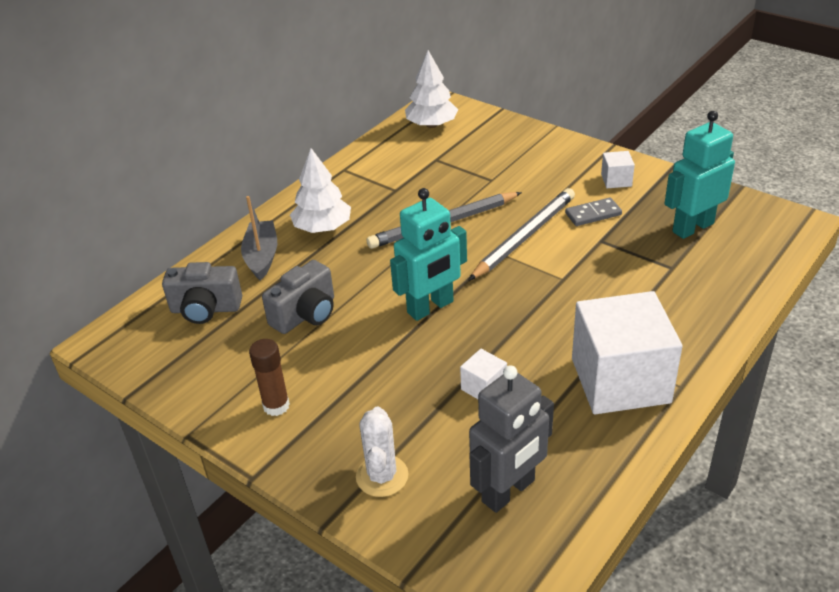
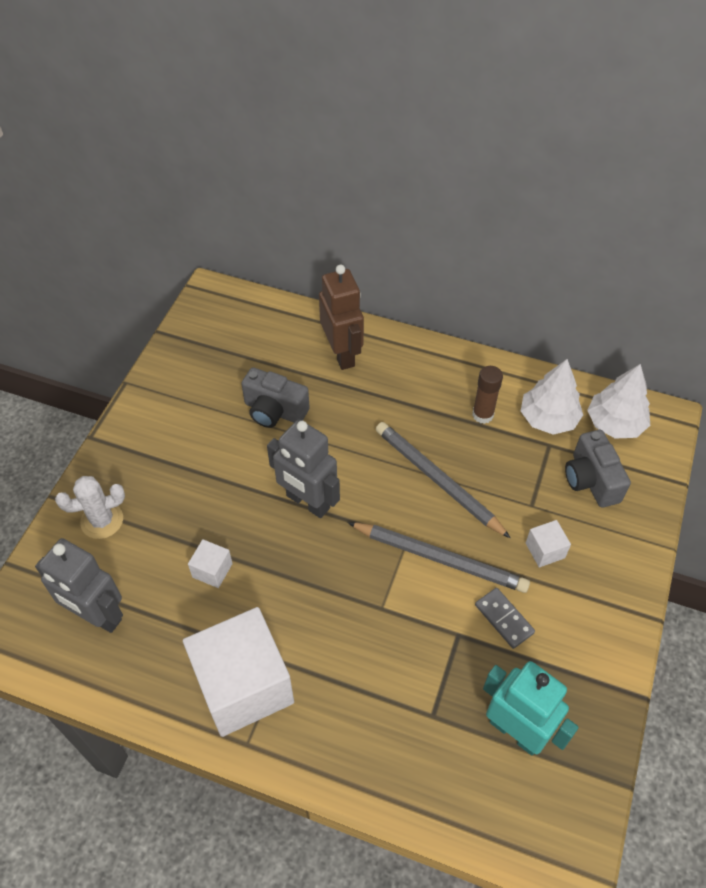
camera: 70 degrees right, 15 degrees up
grey camera [162,262,242,324] -> grey camera moved to [565,430,631,508]
grey boat [241,196,277,281] -> brown robot [319,265,364,370]
brown glue stick [249,339,290,416] -> brown glue stick moved to [472,366,503,424]
white tree [290,148,351,233] -> white tree moved to [521,359,583,435]
turquoise robot [390,188,467,321] -> grey robot [267,420,340,518]
white cube [601,151,635,188] -> white cube moved to [526,520,571,567]

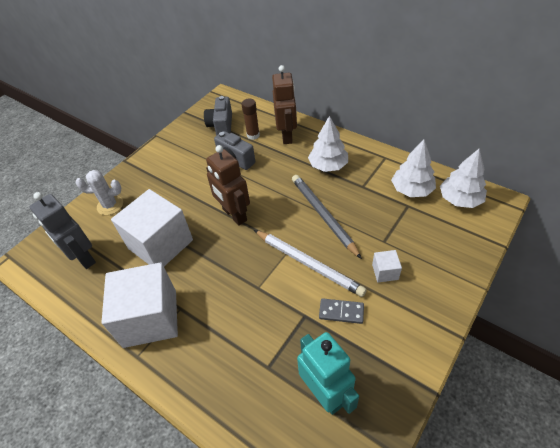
camera: 20 degrees right, 5 degrees down
white cube [188,539,233,588] -> white cube [111,189,193,266], size x2.39
grey robot [267,420,340,518] -> brown robot [206,145,250,226]
grey pencil [348,522,530,593] -> white pencil [254,230,367,297]
brown glue stick [472,366,503,424] -> brown glue stick moved to [241,99,260,140]
grey domino [475,588,535,649] -> grey domino turned 60 degrees counterclockwise [319,298,364,324]
grey camera [565,430,631,508] -> grey camera moved to [204,96,232,136]
none -> white tree [308,116,348,172]

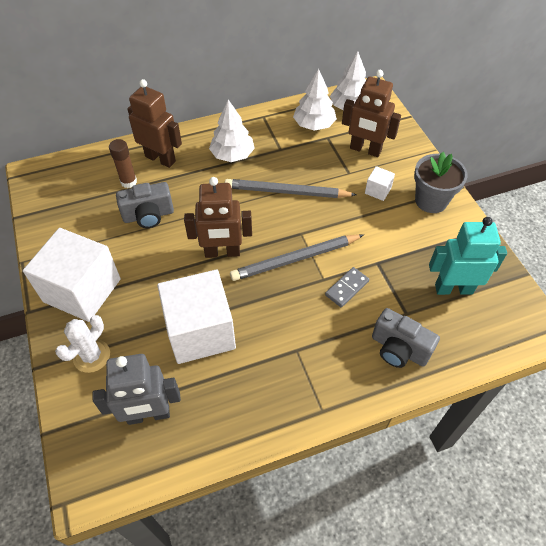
camera: 60 degrees left, 5 degrees up
white cube [102,262,178,348] -> white cube moved to [23,228,121,322]
grey camera [204,96,232,136] -> grey camera moved to [372,308,440,368]
white pencil [254,230,367,297] -> none
grey domino [319,298,364,324] -> grey domino moved to [325,267,369,307]
none -> grey pencil [230,234,364,281]
none -> brown robot [342,70,401,157]
none -> grey flower pot [414,152,468,213]

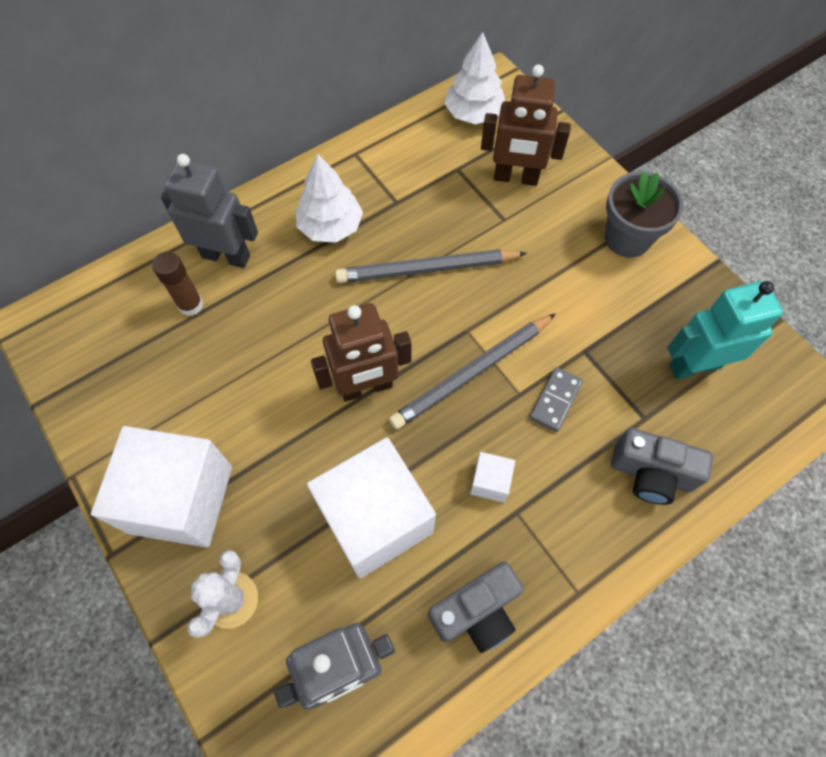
camera: 15 degrees left, 10 degrees up
grey camera [116,182,174,228] -> grey camera moved to [428,562,524,653]
brown robot [127,79,182,168] -> grey robot [161,154,258,268]
white tree [293,69,337,131] -> none
white cube [365,166,395,201] -> white cube moved to [470,452,515,503]

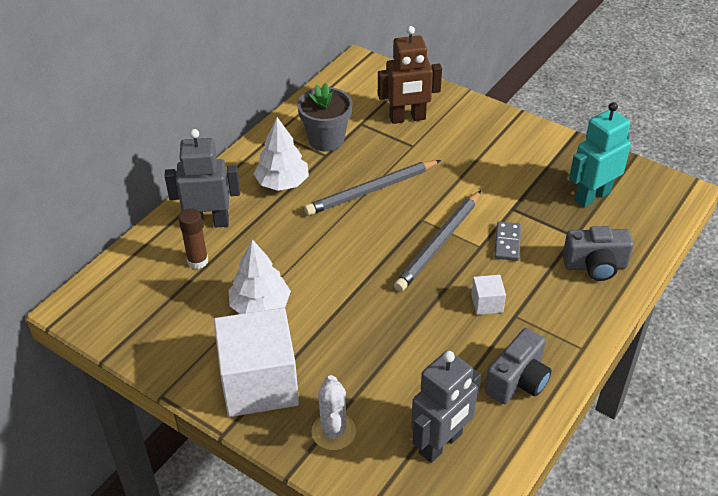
camera: 20 degrees left, 20 degrees down
white cube [307,437,436,578] -> none
brown robot [311,303,411,402] -> none
white tree [444,32,505,124] -> white tree moved to [229,239,291,314]
grey flower pot [605,171,683,258] -> grey flower pot moved to [297,83,352,151]

